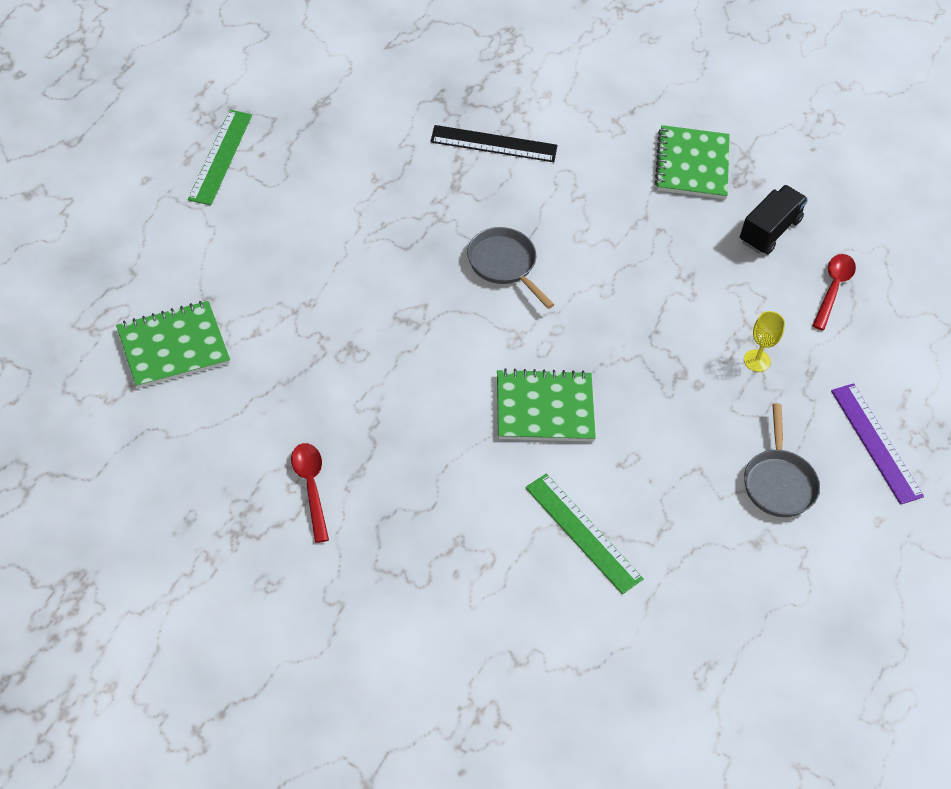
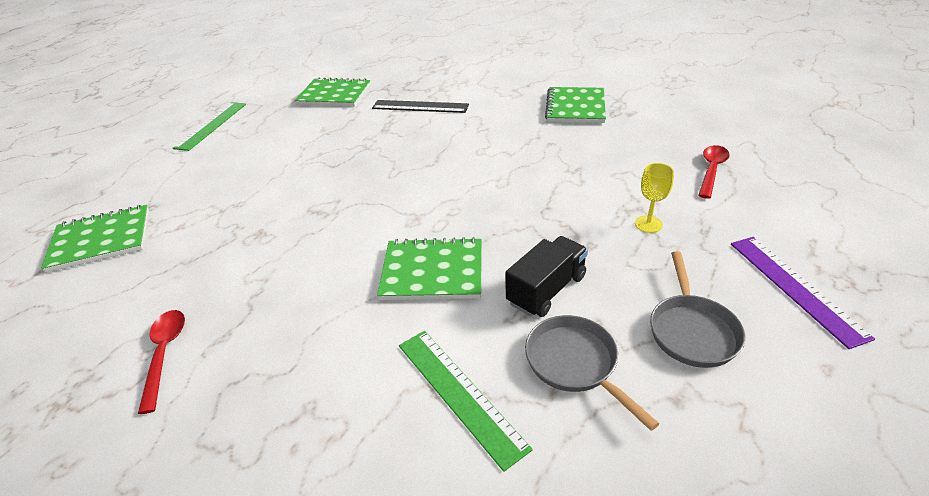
camera: 10 degrees right, 15 degrees down
grey pan [467,227,554,309] -> grey pan moved to [525,315,660,431]
black truck [740,185,808,254] -> black truck moved to [505,236,588,317]
none -> green notebook [295,77,371,106]

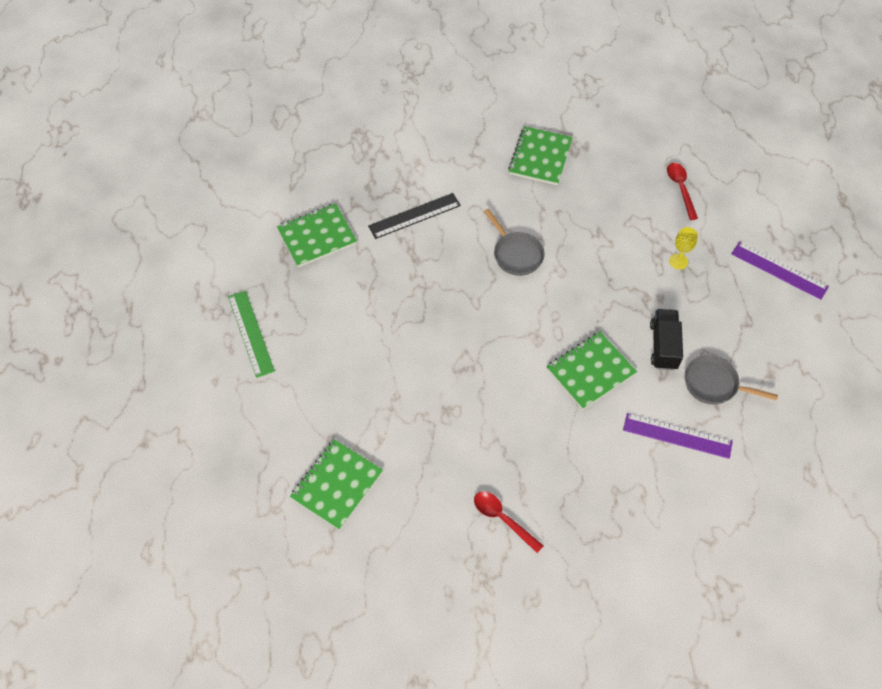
camera: 40 degrees left, 20 degrees up
green ruler [399,331,533,472] -> purple ruler [623,413,733,459]
green notebook [545,87,606,123] -> green notebook turned 45 degrees clockwise [508,126,573,185]
grey pan [650,251,745,368] -> grey pan moved to [484,209,545,276]

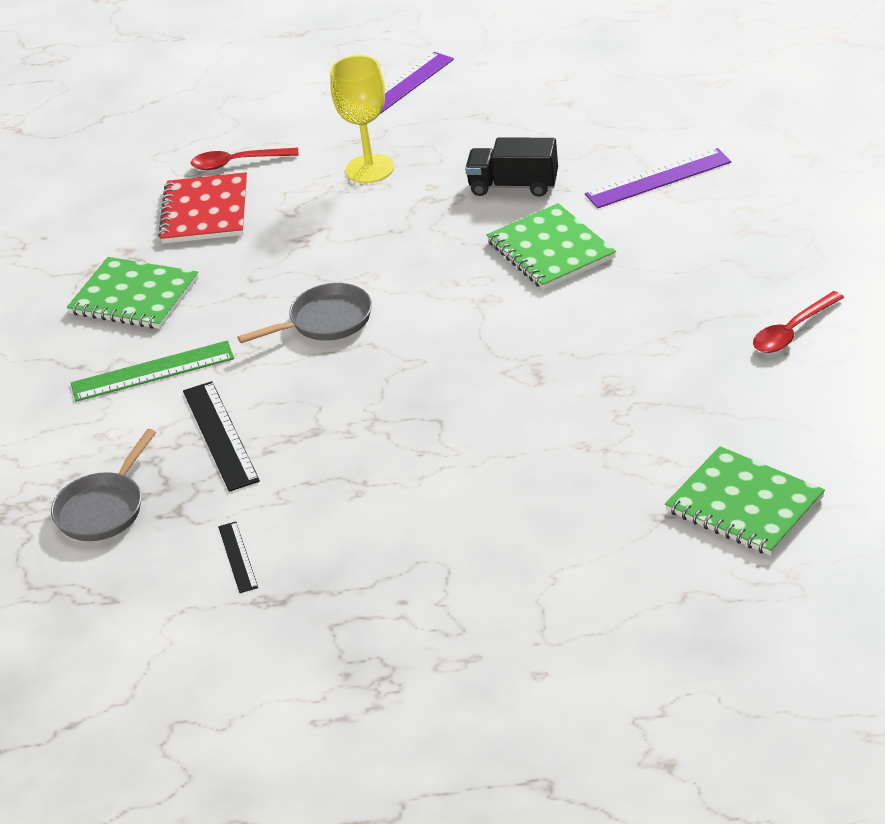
camera: 80 degrees left, 20 degrees down
green ruler [228,291,275,378] -> green ruler moved to [71,341,234,402]
green notebook [277,203,357,267] -> black ruler [218,522,258,593]
purple ruler [623,413,733,459] -> purple ruler turned 45 degrees clockwise [585,148,731,209]
yellow goblet [669,227,698,270] -> yellow goblet [330,55,394,183], size x1.71
grey pan [685,355,778,405] -> grey pan moved to [51,429,156,541]
none -> red notebook [158,172,247,244]

